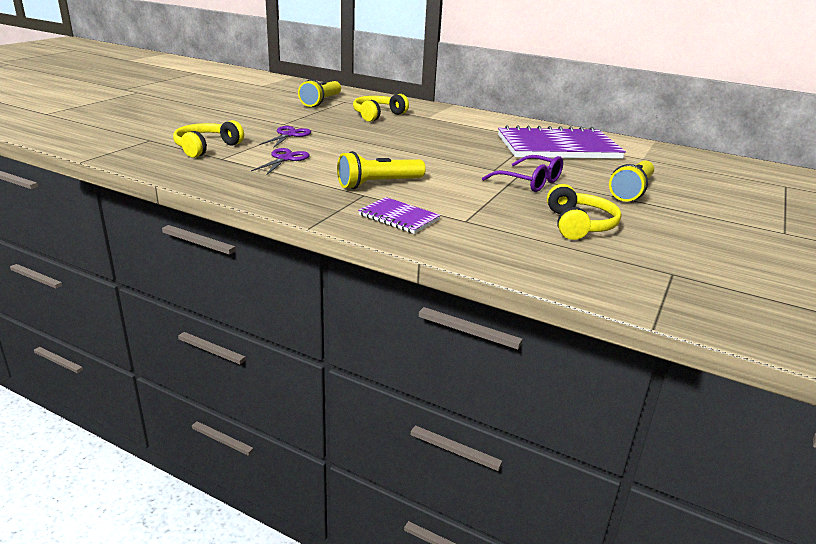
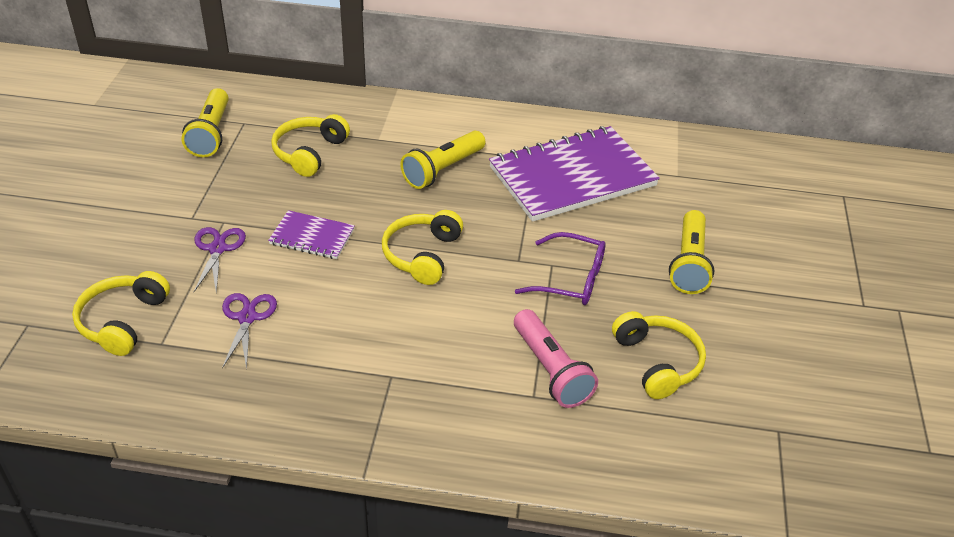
camera: 20 degrees left, 15 degrees up
yellow flashlight [337,151,426,189] -> yellow flashlight moved to [400,131,486,189]
purple notebook [358,197,441,234] -> purple notebook moved to [268,210,355,259]
none -> yellow headphones [382,210,463,285]
none -> pink flashlight [514,309,598,408]

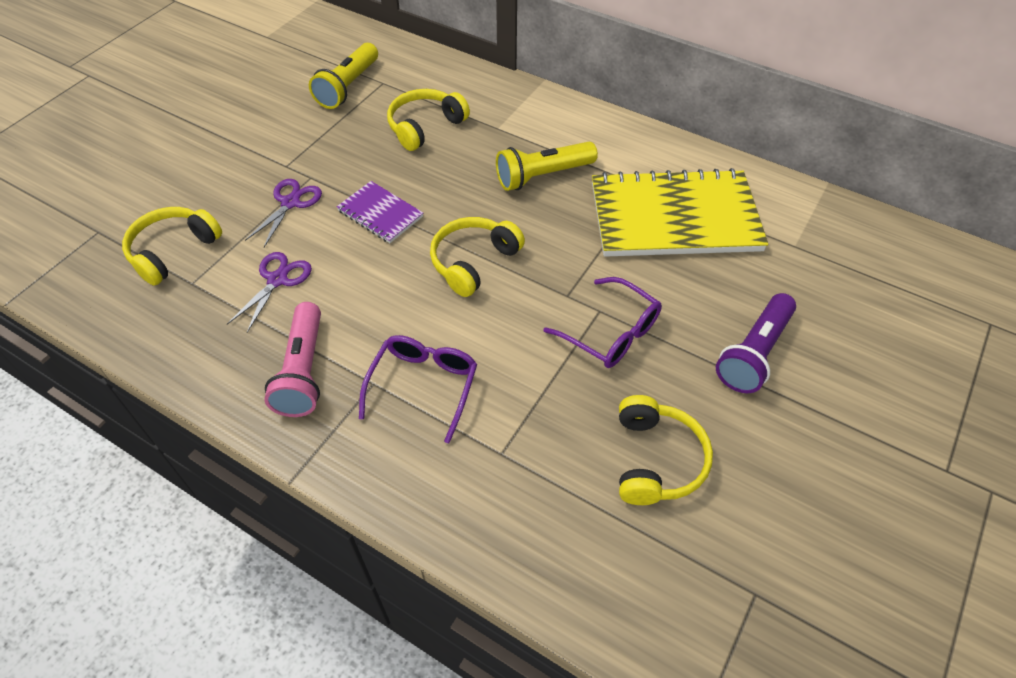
camera: 25 degrees right, 10 degrees up
purple notebook [489,126,660,222] -> yellow notebook [592,168,768,257]
pink flashlight [514,309,598,408] -> pink flashlight moved to [264,302,321,417]
yellow flashlight [669,210,715,294] -> purple flashlight [716,293,796,393]
none -> purple glasses [359,335,477,443]

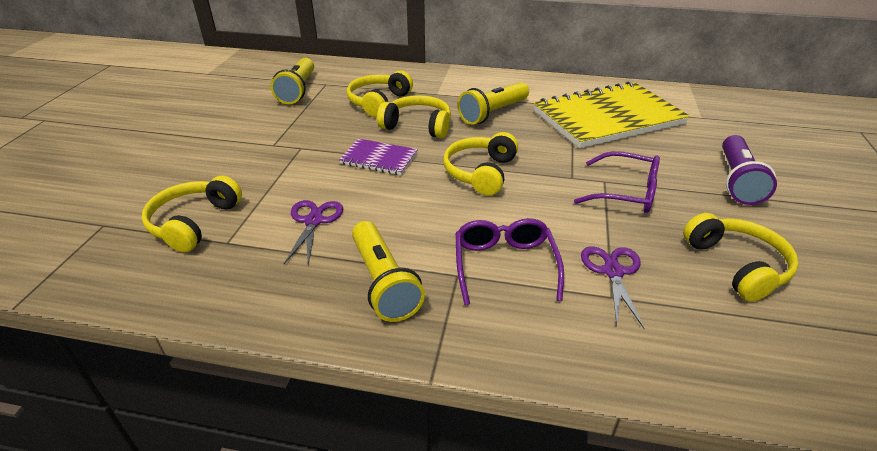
camera: 20 degrees left, 15 degrees down
purple scissors [245,179,322,247] -> purple scissors moved to [581,246,645,330]
pink flashlight [264,302,321,417] -> yellow flashlight [352,221,425,322]
none -> yellow headphones [377,95,451,138]

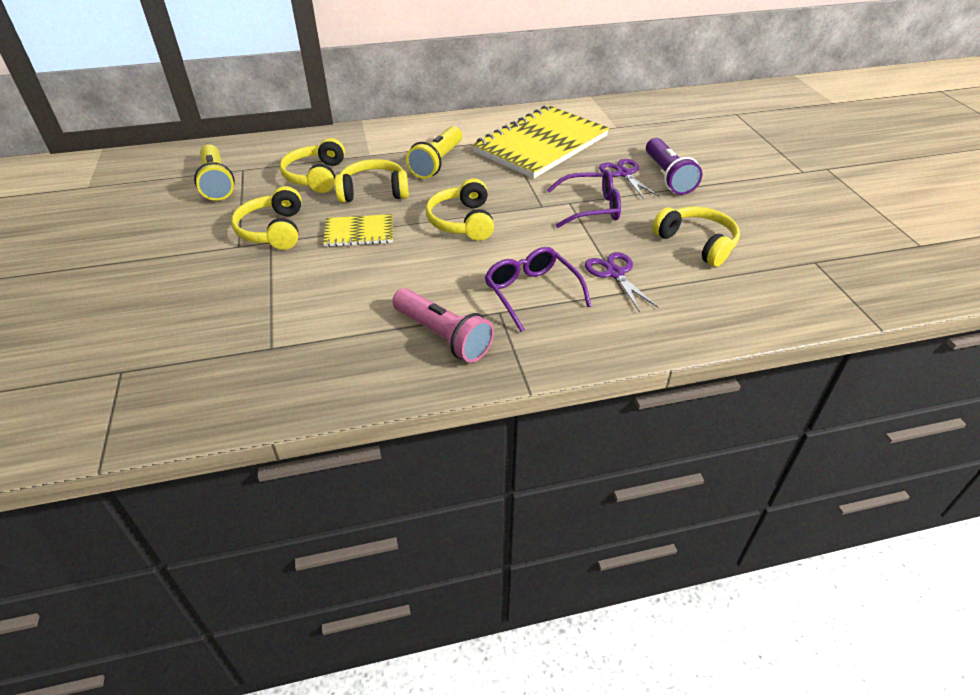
camera: 25 degrees left, 5 degrees up
yellow headphones [142,176,242,253] -> yellow headphones moved to [231,186,302,250]
purple scissors [284,200,343,265] -> purple scissors moved to [599,159,660,199]
purple notebook [339,138,418,175] -> yellow notebook [323,214,393,247]
yellow flashlight [352,221,425,322] -> pink flashlight [392,288,494,363]

